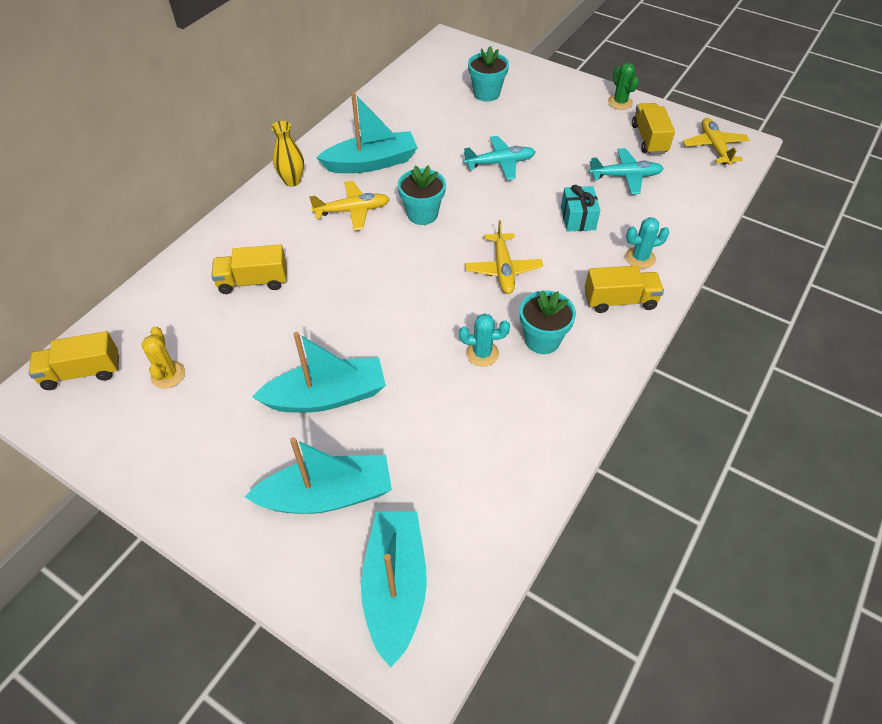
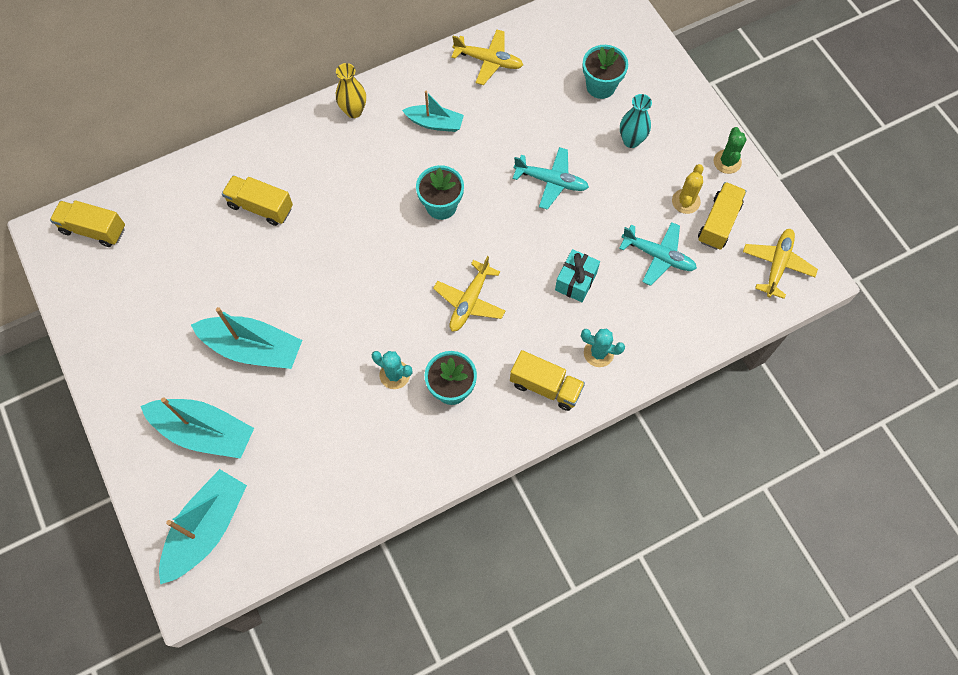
camera: 30 degrees right, 15 degrees up
yellow cactus [141,327,185,388] -> yellow cactus moved to [672,164,704,214]
yellow plane [309,181,389,231] -> yellow plane moved to [451,29,523,85]
turquoise boat [316,92,418,173] -> turquoise boat [402,91,464,132], size x0.60
none -> turquoise vase [620,94,652,148]

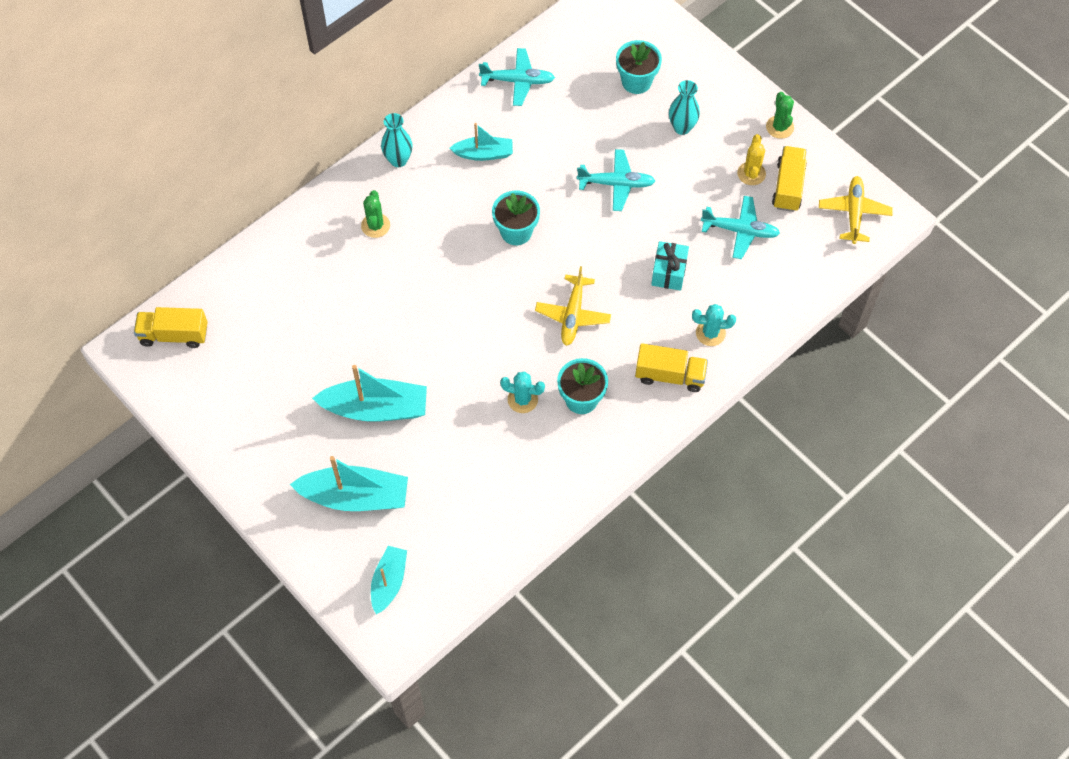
camera: 15 degrees left, 5 degrees down
turquoise boat [159,469,247,584] -> turquoise boat [371,546,407,615], size x0.60
yellow truck [222,175,293,226] -> none
yellow vase [336,63,366,118] -> turquoise vase [381,113,413,167]
yellow plane [451,29,523,85] -> turquoise plane [479,48,555,106]
none -> green cactus [361,190,390,238]

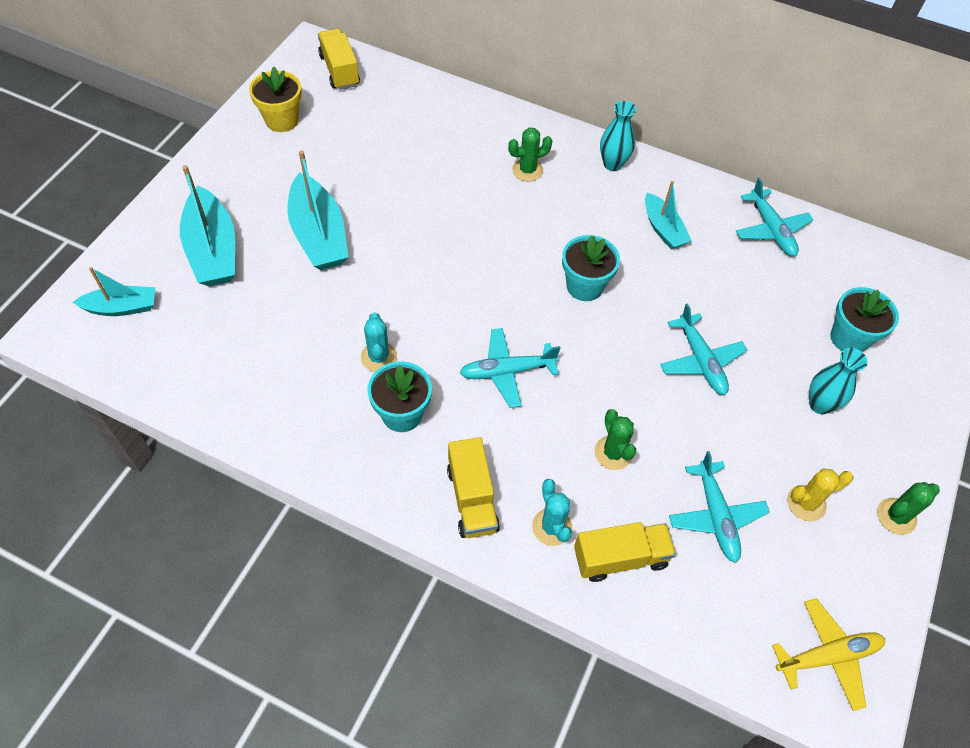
camera: 65 degrees right, 5 degrees down
yellow plane [535,266,611,346] -> turquoise plane [460,328,560,408]
turquoise gift [651,241,689,291] -> green cactus [594,409,636,470]
yellow truck [772,146,807,212] -> yellow truck moved to [574,522,676,582]
none -> yellow flower pot [249,67,302,132]

